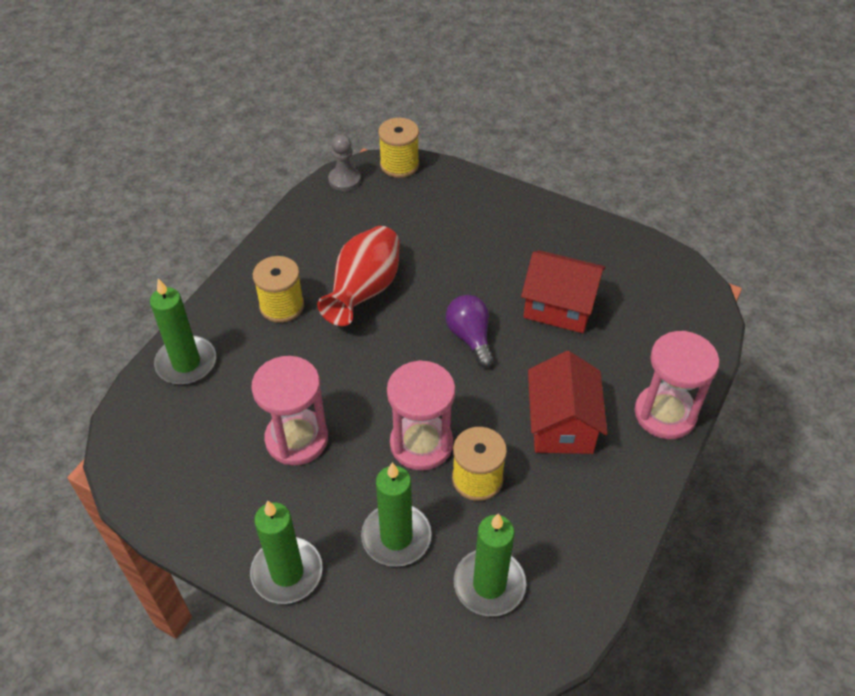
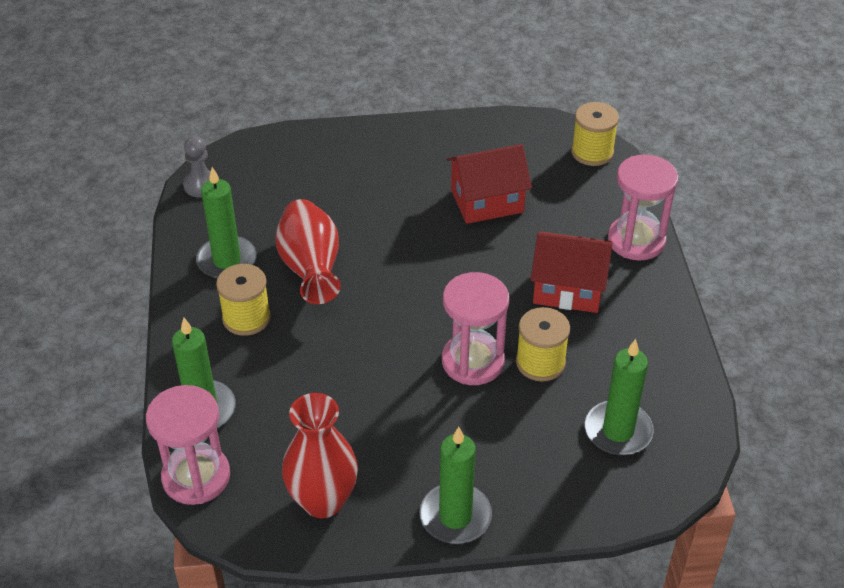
camera: 35 degrees left, 5 degrees down
pink hourglass [251,356,328,465] -> pink hourglass moved to [146,385,230,505]
green candle [361,462,432,567] -> green candle moved to [196,167,257,279]
yellow spool [378,118,419,178] -> yellow spool moved to [571,102,619,166]
purple light bulb [446,295,494,368] -> none
red house [528,351,608,454] -> red house turned 45 degrees counterclockwise [531,231,612,313]
none -> red vase [282,393,358,518]

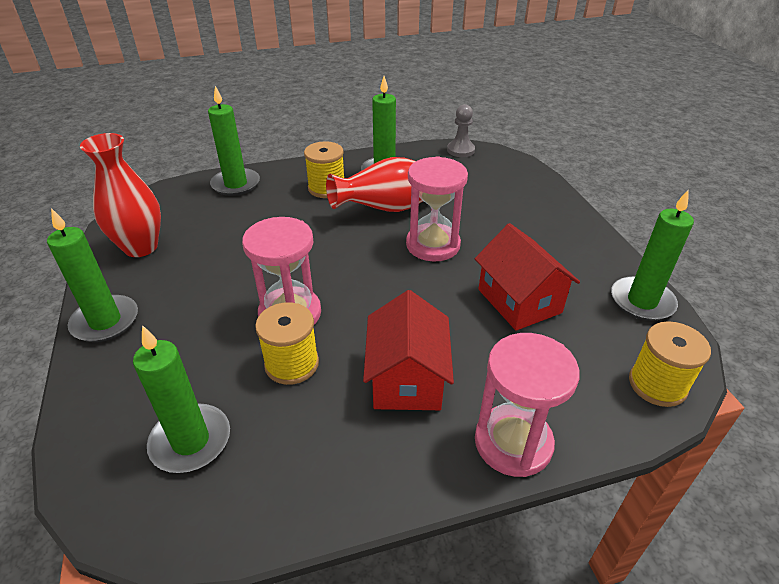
camera: 80 degrees right, 5 degrees down
pink hourglass [146,385,230,505] -> pink hourglass moved to [406,156,468,262]
none -> green candle [611,190,694,321]

